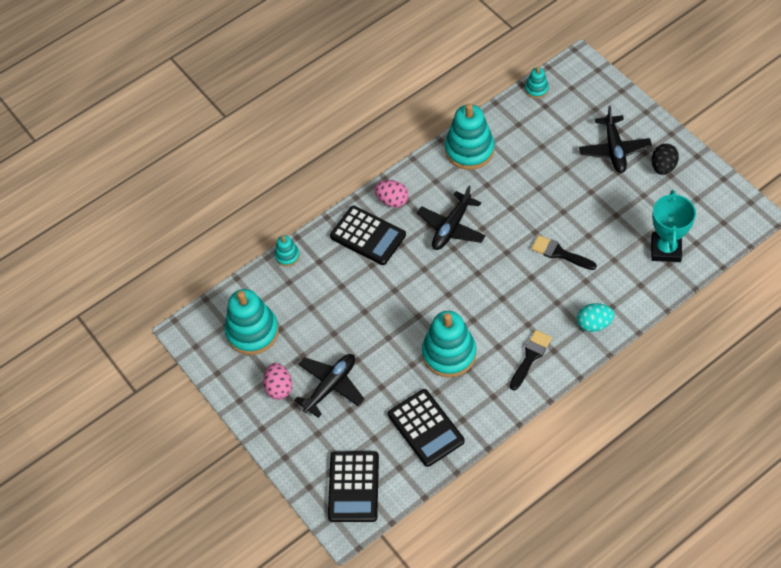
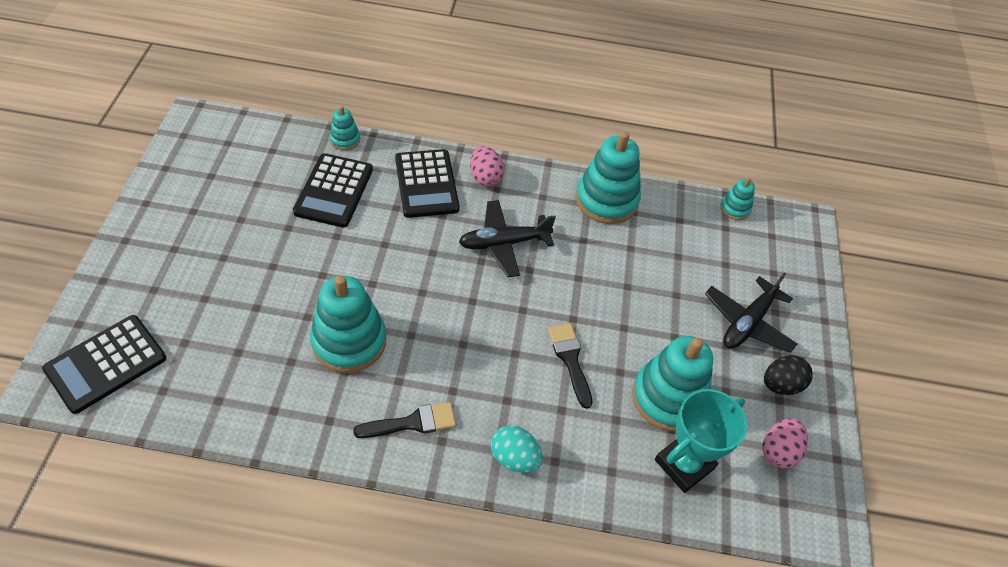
camera: 35 degrees right, 5 degrees down
turquoise stacking toy [225,289,279,355] -> turquoise stacking toy moved to [632,336,713,431]
pink egg [263,363,292,400] -> pink egg moved to [763,418,808,469]
black plane [294,354,365,418] -> none
black calculator [388,389,465,467] -> black calculator moved to [293,153,373,228]

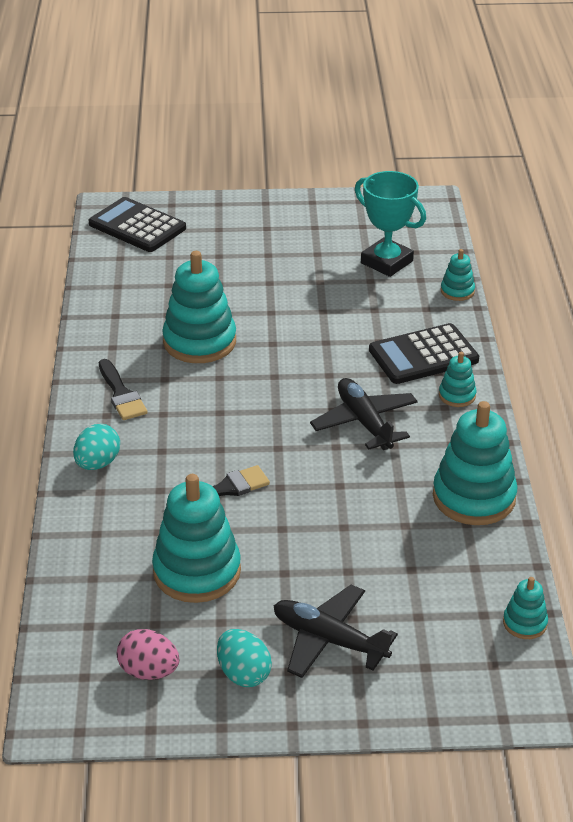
camera: 85 degrees right, 15 degrees down
black calculator [293,153,373,228] -> none
pink egg [470,146,504,187] -> turquoise stacking toy [439,352,476,407]
turquoise trophy [655,389,747,493] -> turquoise trophy moved to [355,171,426,277]
black egg [764,355,813,395] -> turquoise egg [217,629,272,687]

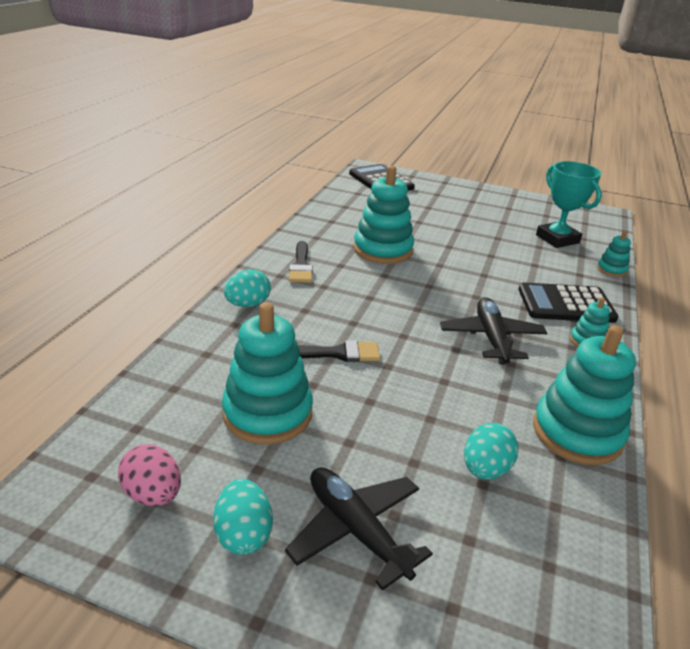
camera: 20 degrees right, 5 degrees down
turquoise stacking toy [503,577,548,639] -> none
none -> turquoise egg [464,423,519,479]

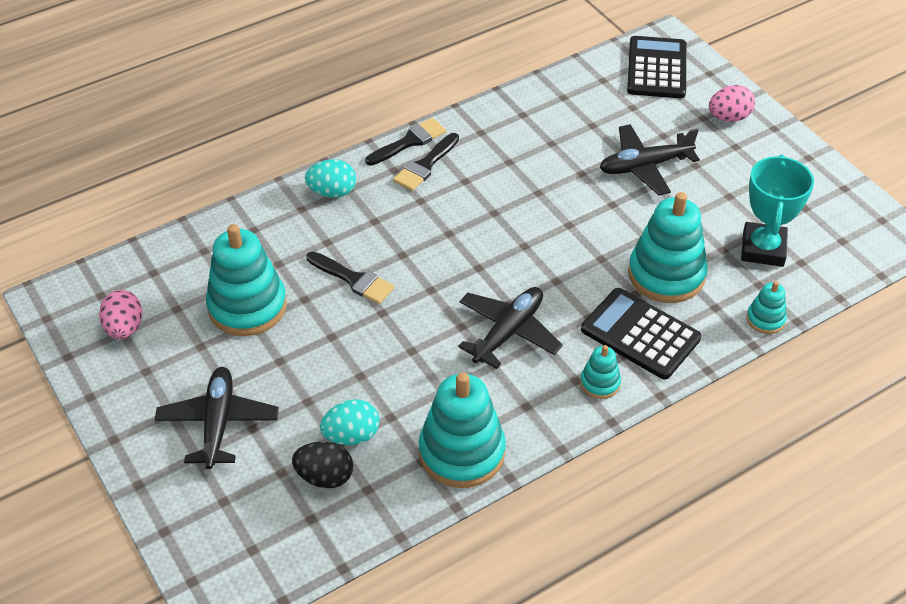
camera: 40 degrees right, 15 degrees up
turquoise egg [213,479,273,555] -> none
turquoise stacking toy [354,166,414,264] -> turquoise stacking toy moved to [628,192,708,303]
none -> black egg [292,442,353,488]
none -> black brush [365,118,446,166]
none -> black plane [600,124,700,195]
none -> pink egg [709,85,755,122]

